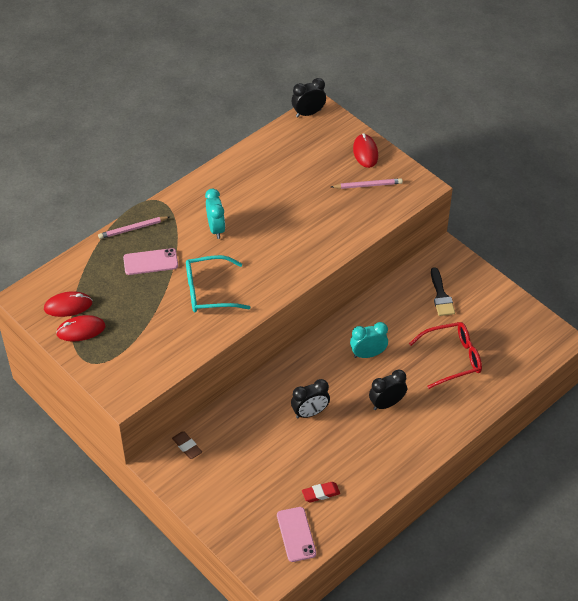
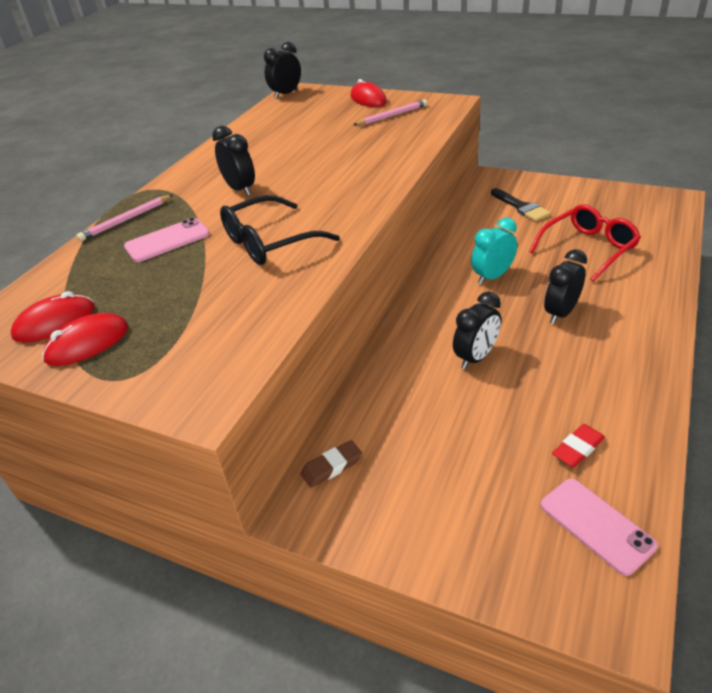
camera: 20 degrees left, 10 degrees down
brown eraser [172,431,202,459] -> brown eraser turned 60 degrees counterclockwise [301,440,362,488]
turquoise glasses [186,255,251,312] -> black glasses [220,195,340,265]
turquoise clock [205,189,225,239] -> black clock [212,126,255,196]

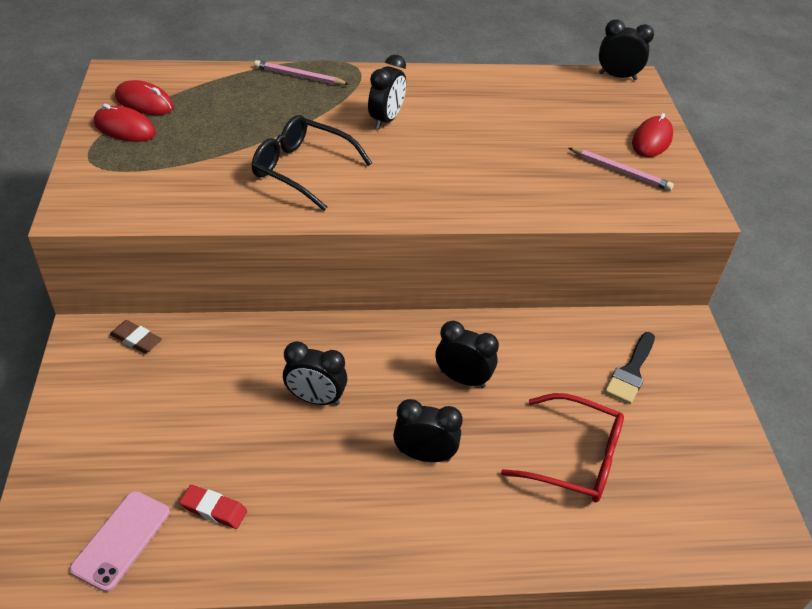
camera: 55 degrees right, 5 degrees up
pink phone [124,218,210,262] -> none
turquoise clock [471,218,517,285] -> black clock [436,321,499,388]

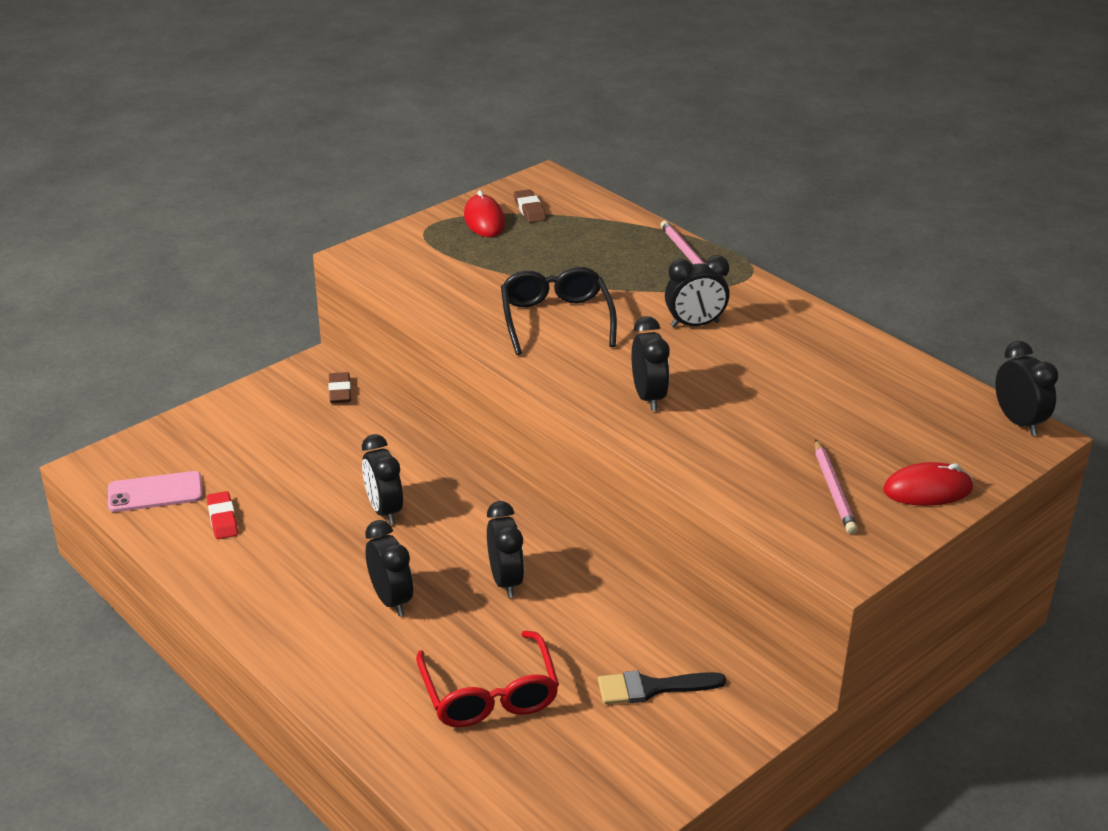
camera: 55 degrees right, 10 degrees down
red mouse [115,80,174,115] -> brown eraser [514,189,547,223]
none -> black clock [632,316,670,411]

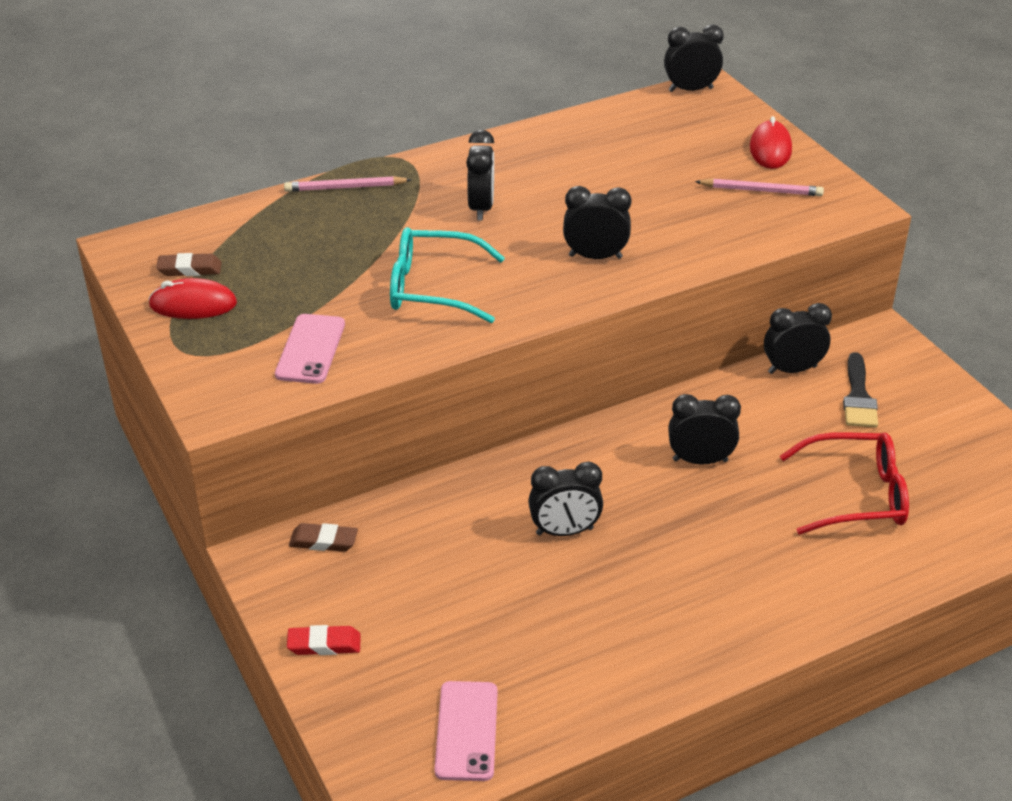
camera: 75 degrees left, 5 degrees up
red eraser [207,491,238,539] -> red eraser moved to [287,625,361,655]
black clock [365,520,413,616] -> black clock moved to [764,303,832,374]
black glasses [501,267,617,355] -> turquoise glasses [390,227,505,323]
none -> pink phone [275,314,345,384]

